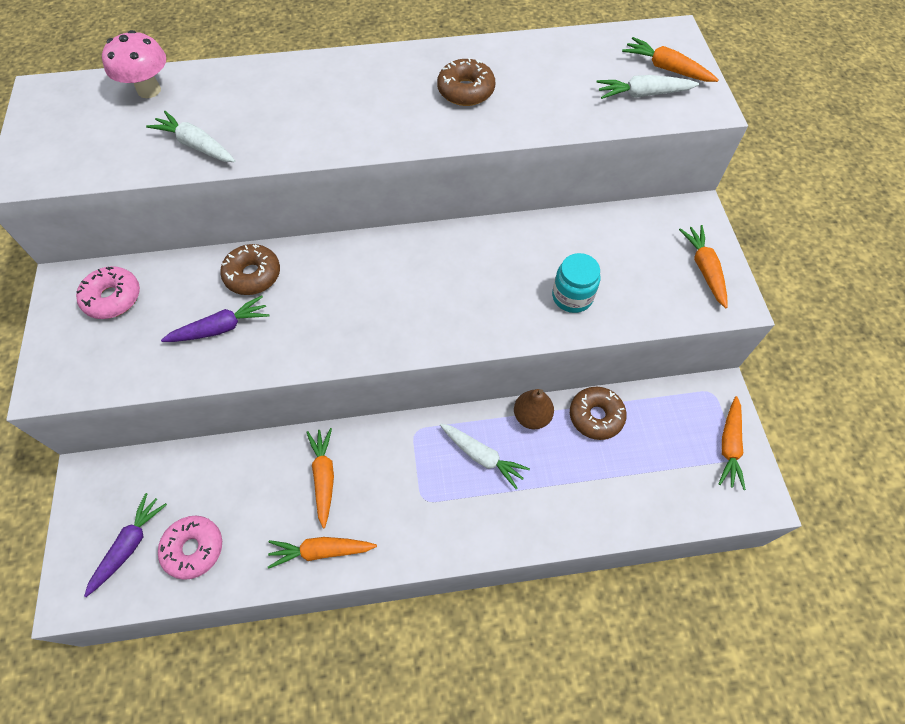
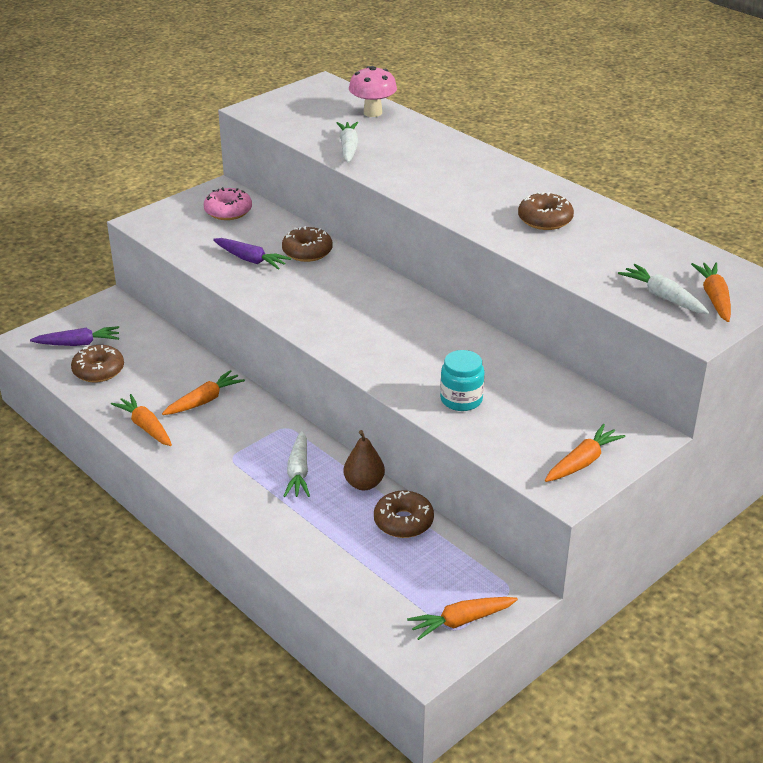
camera: 55 degrees right, 25 degrees down
pink donut [158,516,222,580] -> brown donut [71,345,124,382]

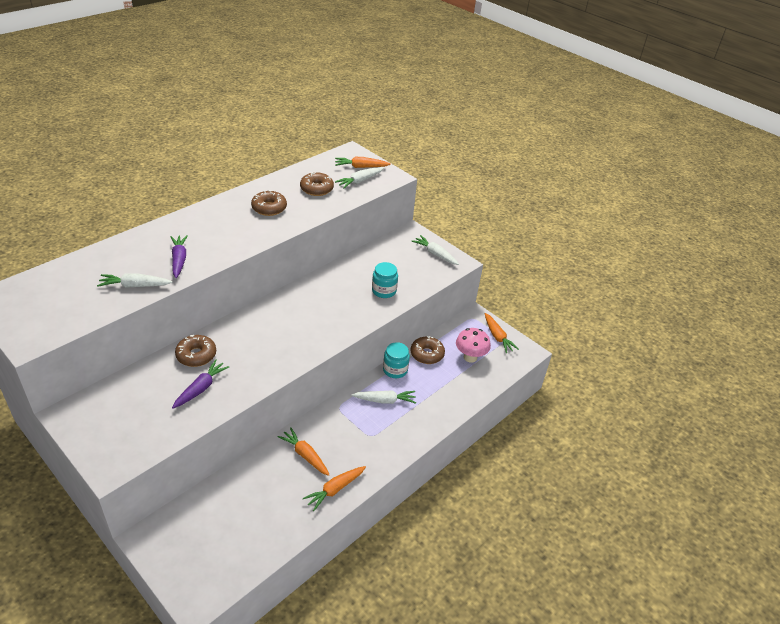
camera: 95 degrees left, 5 degrees up
purple carrot [30,326,119,346] -> purple carrot moved to [170,235,188,278]
brown donut [71,345,124,382] -> brown donut moved to [300,172,334,196]
pink donut [204,187,252,220] -> none
brown pear [344,430,385,490] -> turquoise jar [383,342,410,378]
pink mushroom [349,66,397,117] -> pink mushroom moved to [456,328,491,363]
orange carrot [545,424,626,482] -> white carrot [411,235,459,265]

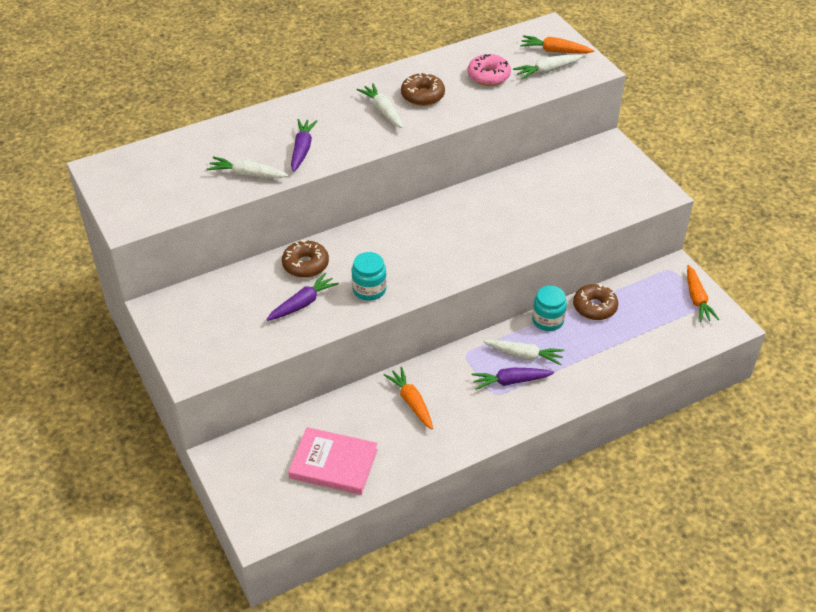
camera: 20 degrees right, 5 degrees up
brown donut [300,172,334,196] -> pink donut [468,54,511,86]
orange carrot [303,466,366,511] -> none
turquoise jar [372,262,398,298] -> turquoise jar moved to [352,252,387,301]
white carrot [411,235,459,265] -> white carrot moved to [356,83,403,128]
pink mushroom [456,328,491,363] -> none
none -> pink book [288,427,378,495]
none -> purple carrot [471,368,554,390]

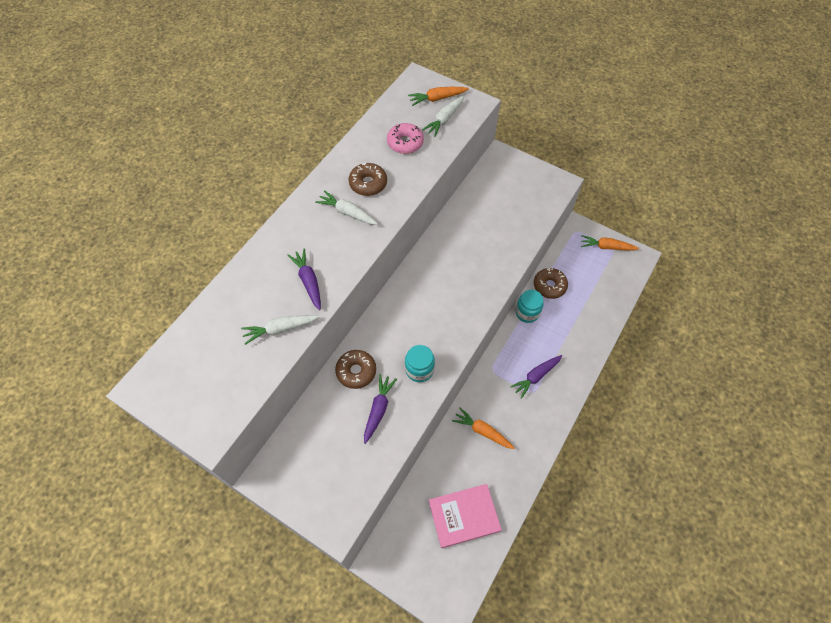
camera: 30 degrees left, 15 degrees up
white carrot [484,339,564,365] -> none
orange carrot [687,265,719,322] -> orange carrot turned 135 degrees clockwise [581,235,639,251]

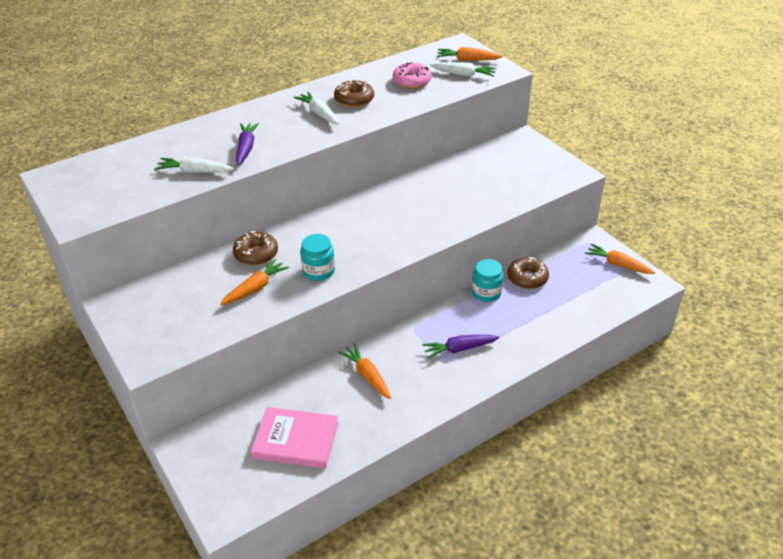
camera: 25 degrees right, 20 degrees down
purple carrot [364,374,397,444] -> orange carrot [220,259,289,305]
white carrot [422,96,464,137] -> white carrot turned 135 degrees counterclockwise [430,62,497,77]

